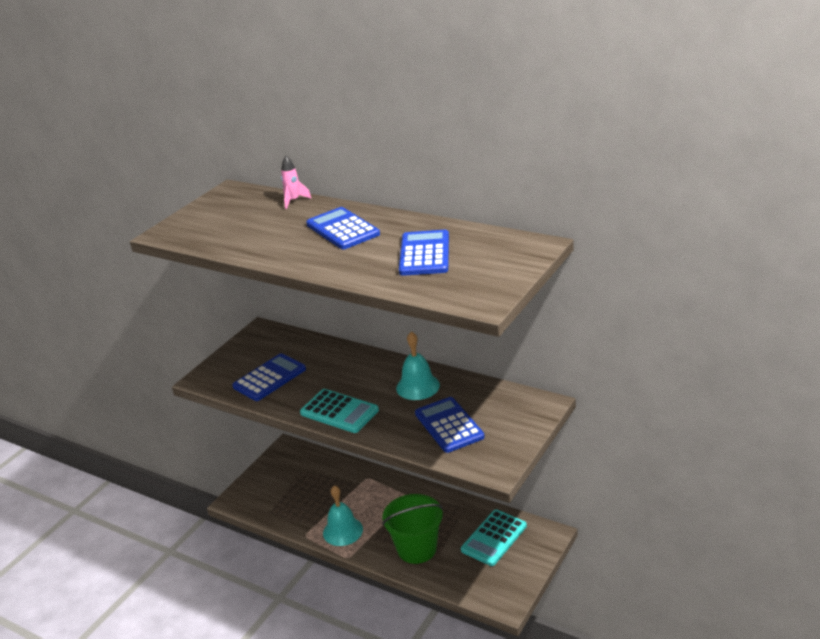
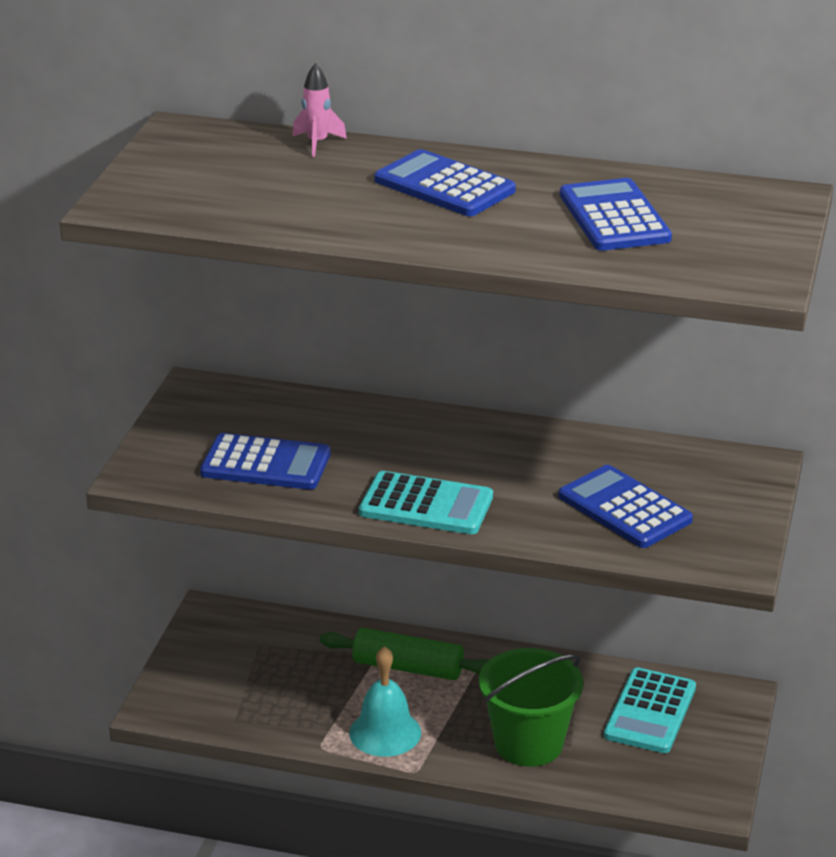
camera: 20 degrees left, 0 degrees up
blue calculator [232,353,306,401] -> blue calculator turned 75 degrees clockwise [200,433,331,490]
turquoise bell [396,331,440,400] -> none
none -> green rolling pin [320,628,489,680]

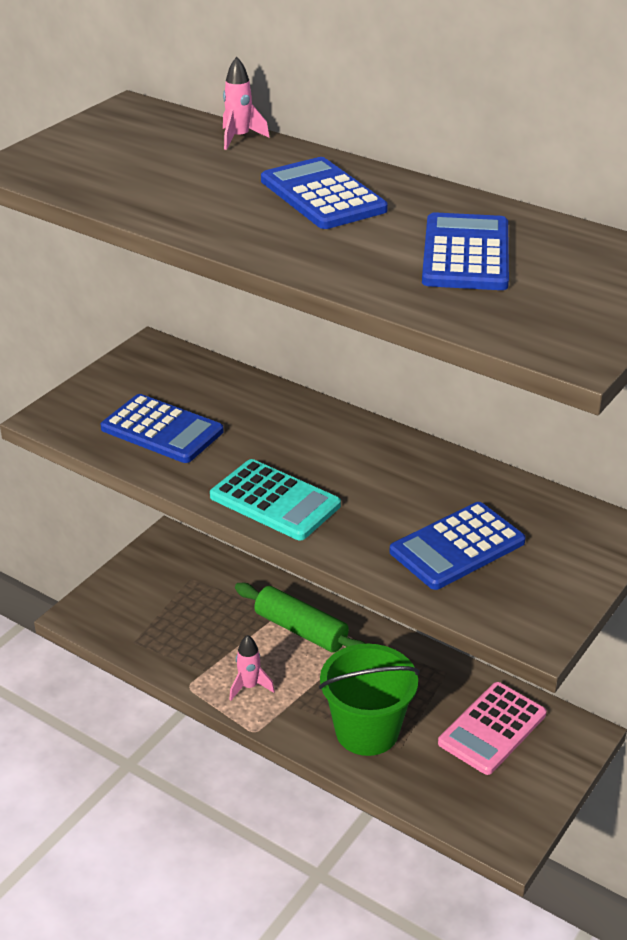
camera: 20 degrees right, 5 degrees up
turquoise bell [349,646,421,757] -> pink rocket [229,635,275,701]
blue calculator [559,465,693,548] -> blue calculator turned 105 degrees counterclockwise [389,502,526,590]
turquoise calculator [604,667,696,753] -> pink calculator [438,682,546,775]

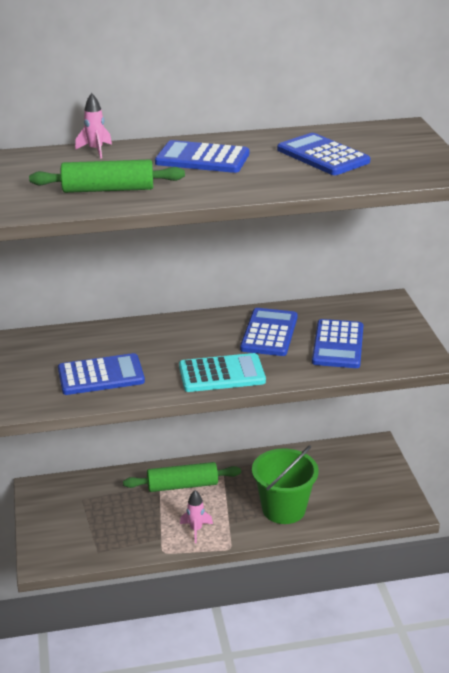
camera: 45 degrees left, 5 degrees down
pink calculator [438,682,546,775] -> none
none -> green rolling pin [29,160,185,193]
none -> blue calculator [240,308,298,356]

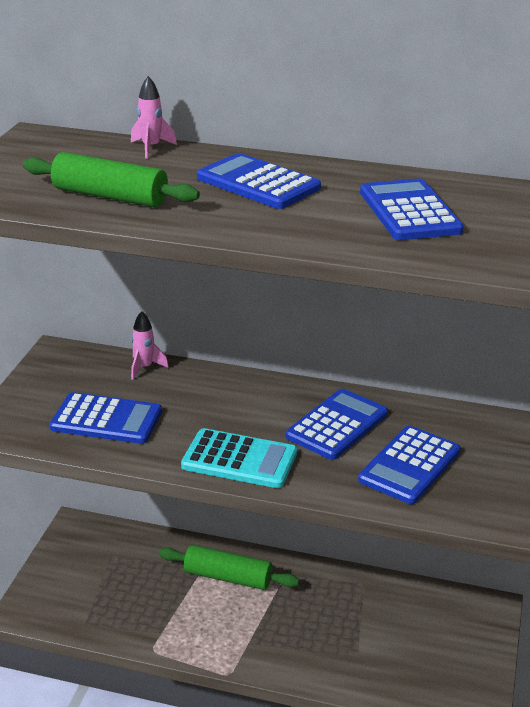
camera: 25 degrees right, 0 degrees up
pink rocket [180,490,213,543] -> pink rocket moved to [131,311,168,380]
green bucket [252,446,319,524] -> none

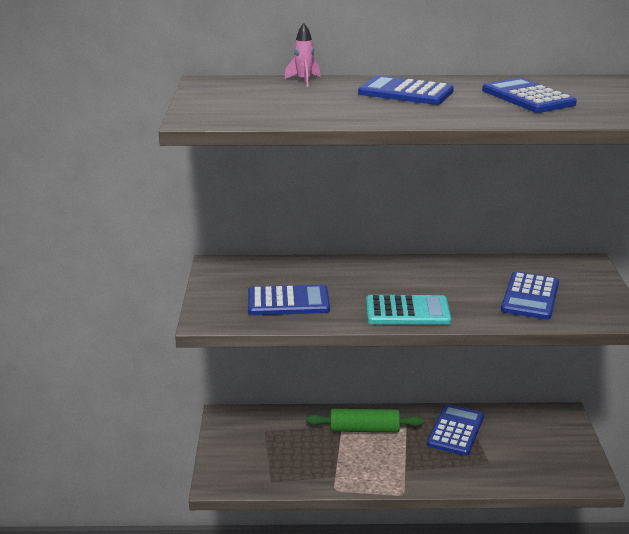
camera: 15 degrees left, 5 degrees down
green rolling pin [23,152,200,207] -> none
pink rocket [131,311,168,380] -> none
blue calculator [286,389,388,460] -> blue calculator moved to [427,404,484,456]

